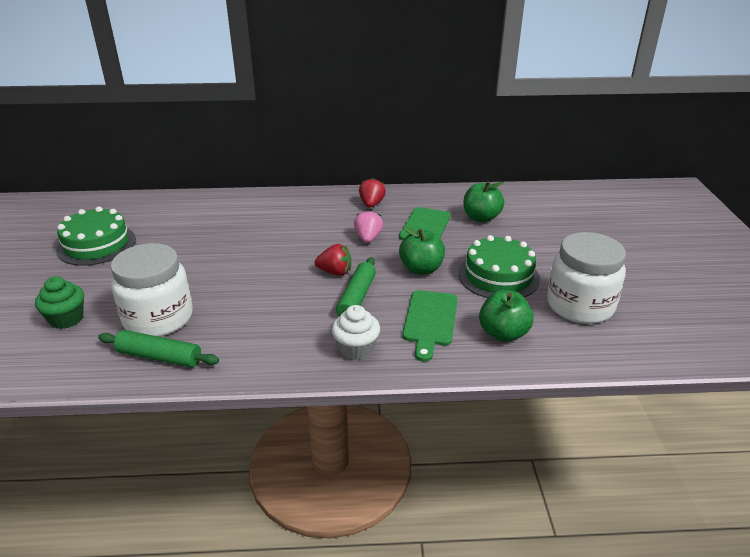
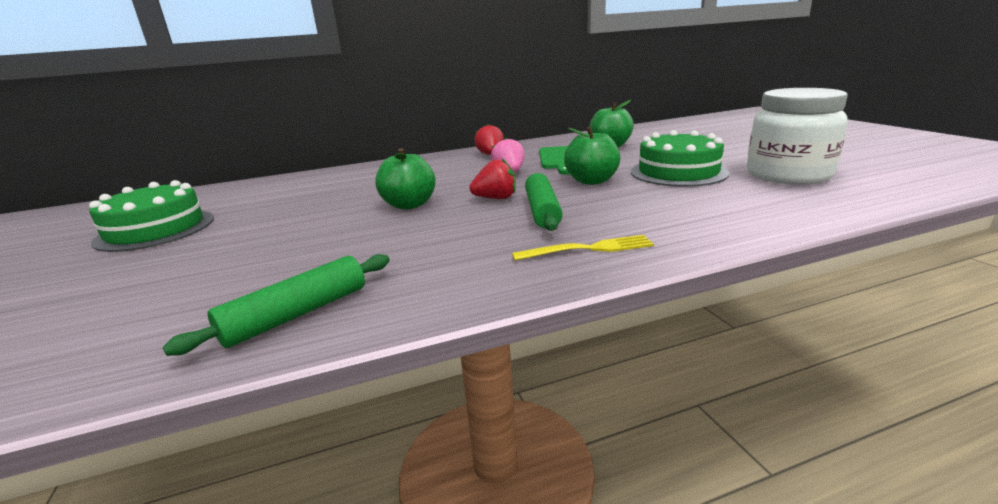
camera: 15 degrees left, 10 degrees down
green cupcake [35,276,84,329] -> none
green rolling pin [98,330,219,368] -> green rolling pin turned 45 degrees counterclockwise [163,254,390,356]
white jar [111,243,193,337] -> none
white cupcake [332,305,380,360] -> yellow fork [512,235,654,261]
green cutting board [403,290,458,362] -> none
green apple [479,290,534,342] -> green apple moved to [375,148,436,210]

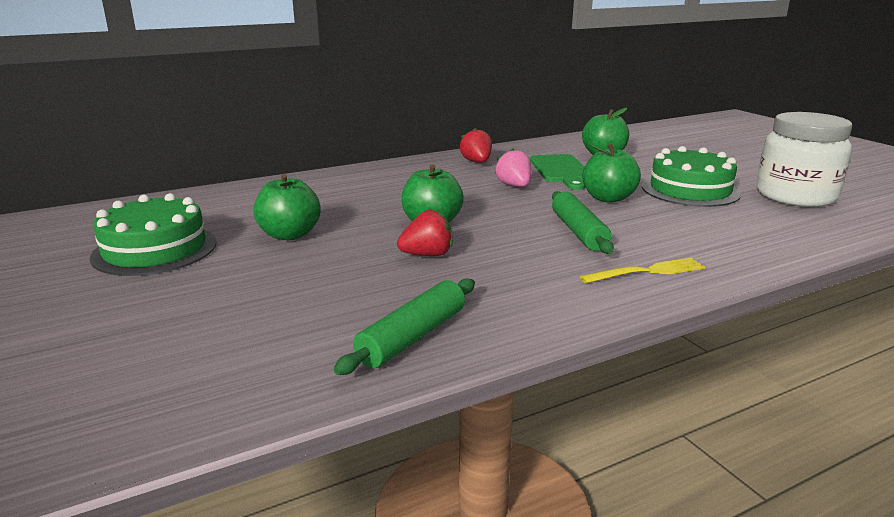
camera: 10 degrees left, 0 degrees up
red strawberry [469,158,516,199] -> red strawberry moved to [397,209,453,256]
none -> green apple [254,174,321,240]

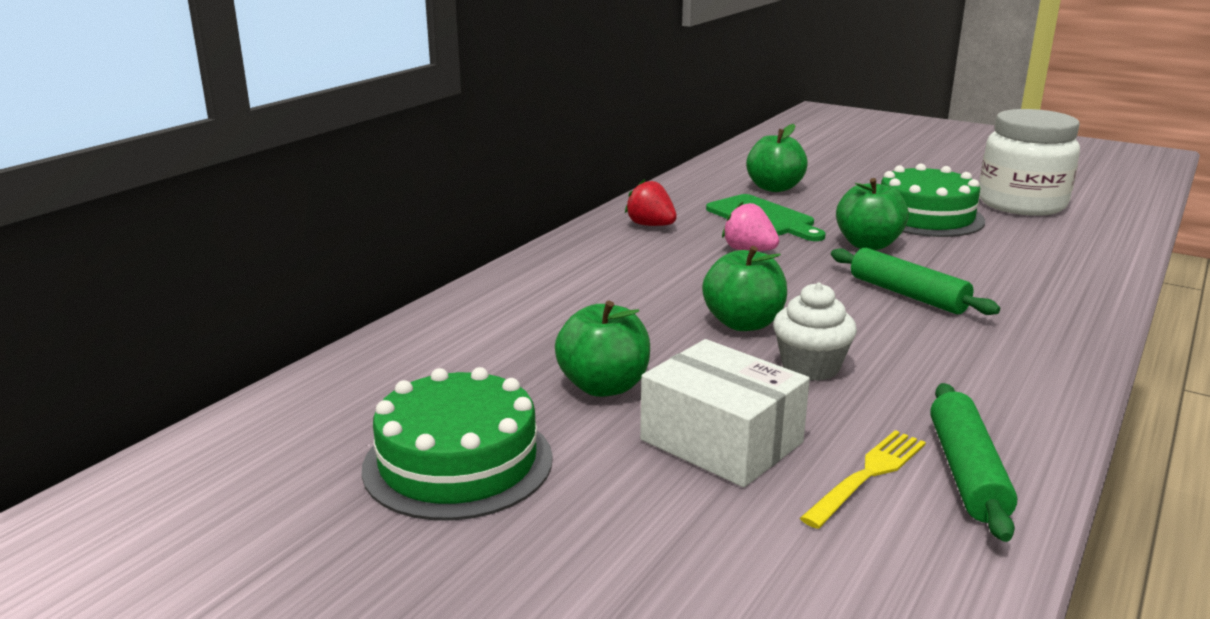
camera: 30 degrees left, 0 degrees up
red strawberry [397,209,453,256] -> white cupcake [773,282,857,381]
yellow fork [580,258,705,283] -> yellow fork moved to [800,430,926,529]
none -> white box [640,339,810,487]

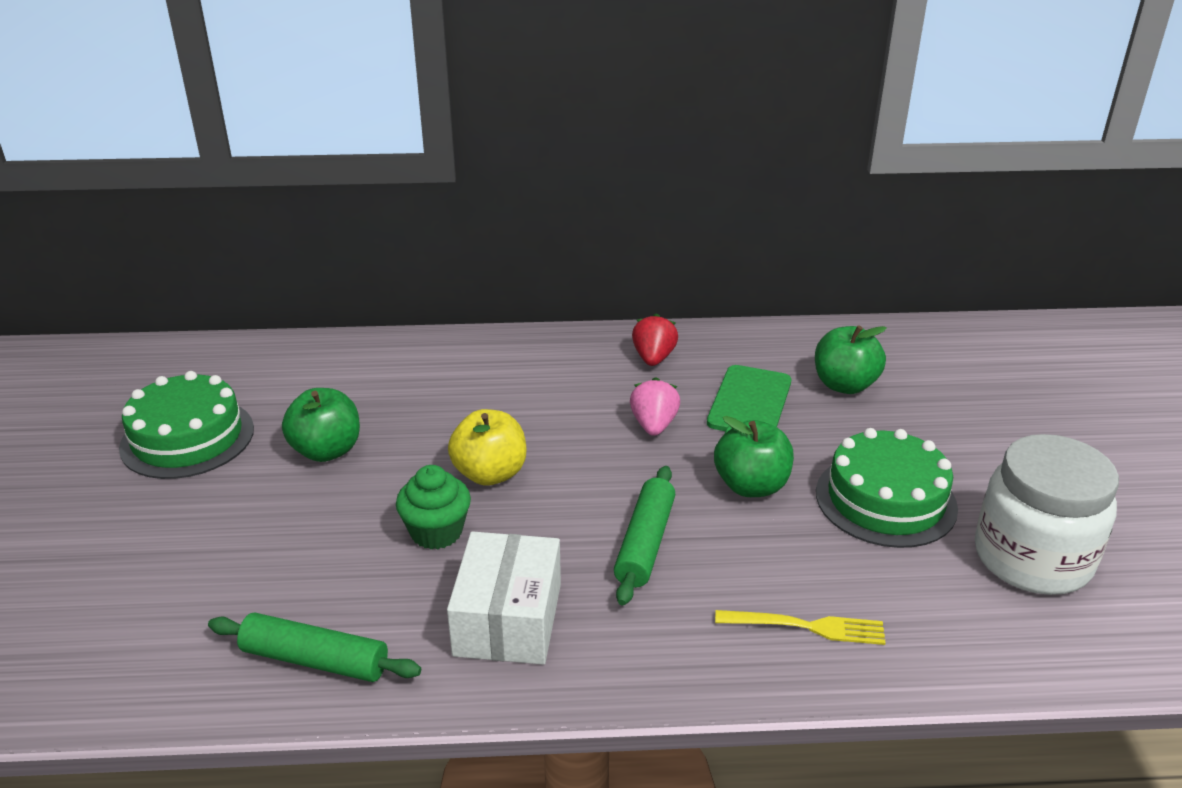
camera: 55 degrees right, 10 degrees up
white box [640,339,810,487] -> white box moved to [447,531,561,665]
green apple [702,246,787,331] -> yellow apple [448,409,526,486]
white cupcake [773,282,857,381] -> green cupcake [396,465,471,549]
yellow fork [800,430,926,529] -> yellow fork moved to [715,610,886,645]
green rolling pin [930,383,1017,542] -> green rolling pin turned 45 degrees clockwise [208,612,421,682]

